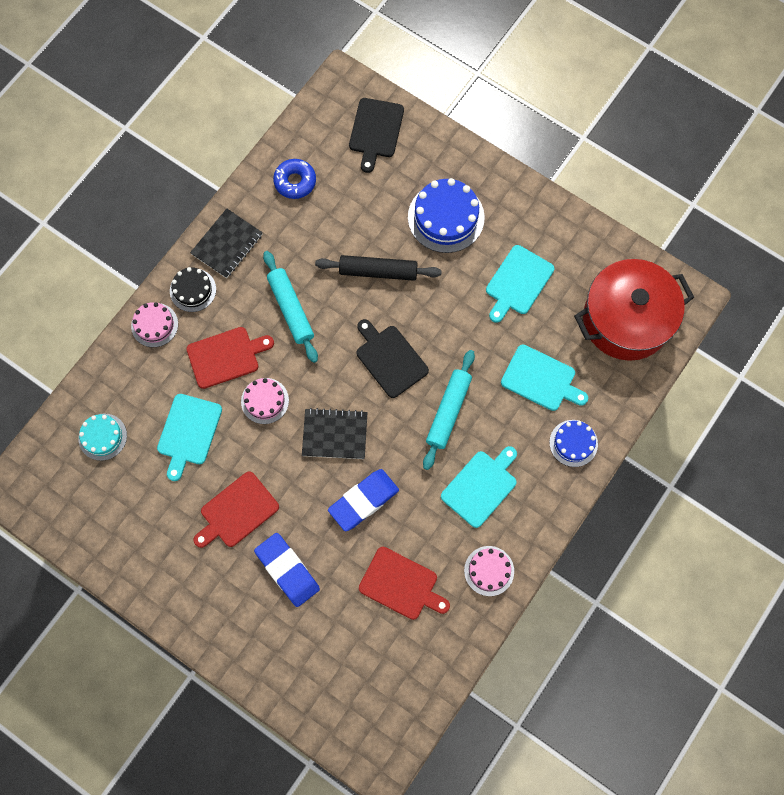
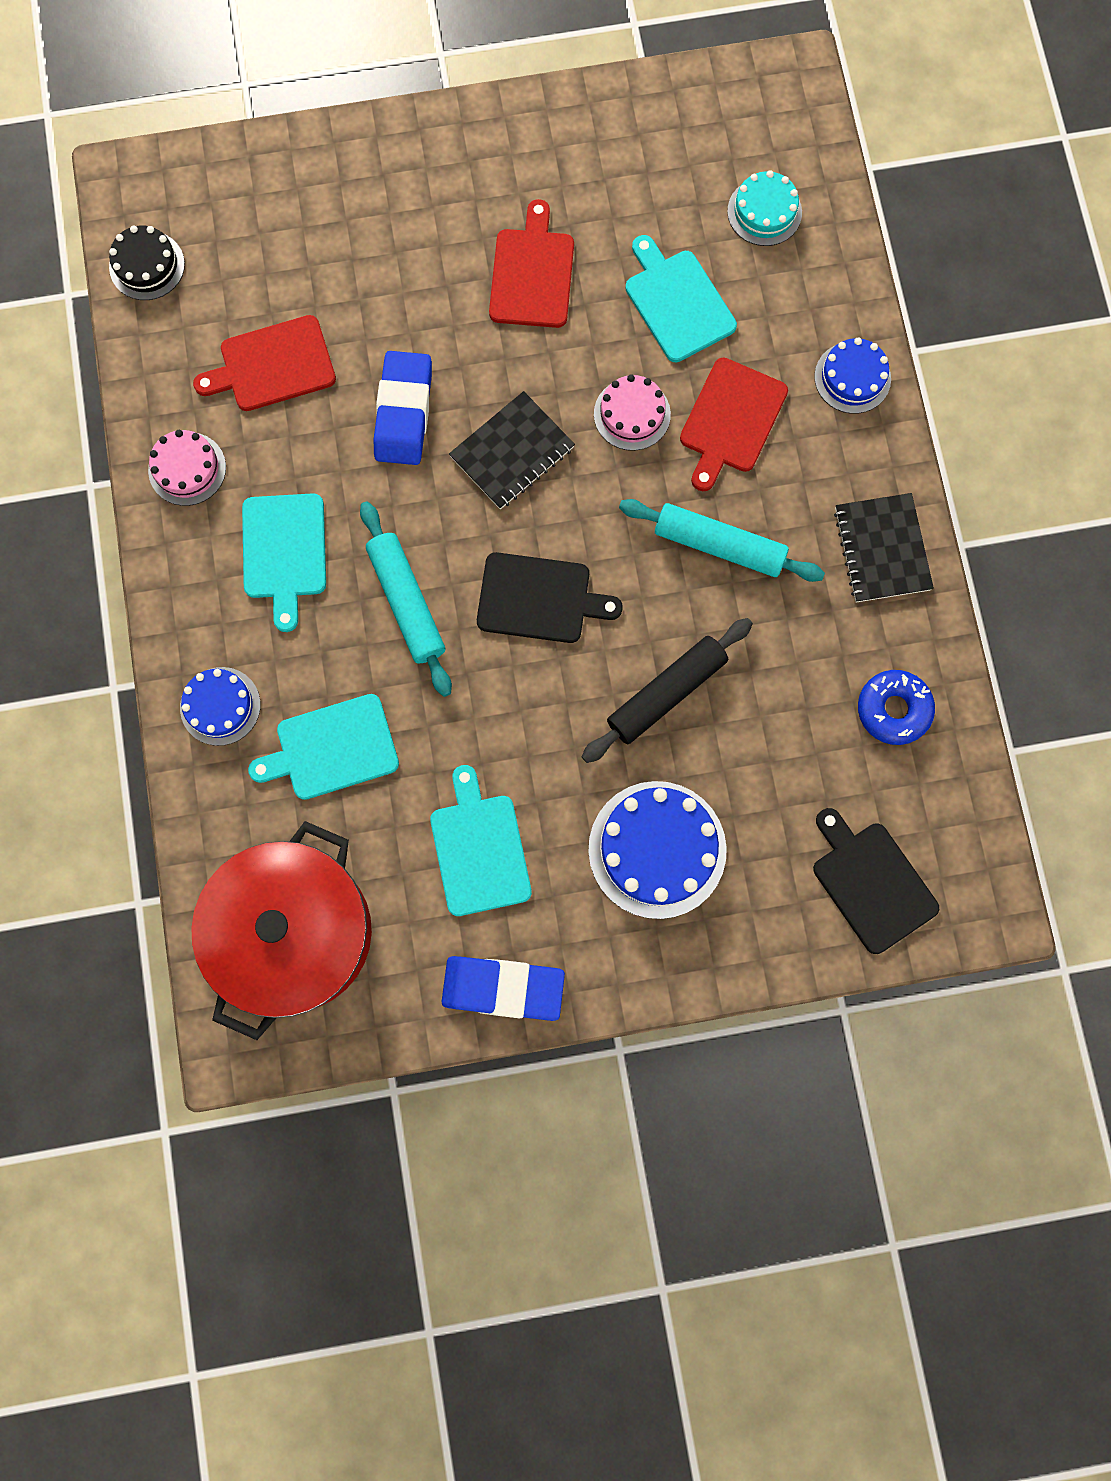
camera: 135 degrees right, 5 degrees up
pink cake [131,302,178,347] -> blue cake [814,338,891,414]
black cake [170,267,216,312] -> black cake moved to [109,225,185,300]
blue eraser [254,533,320,607] -> blue eraser moved to [442,956,565,1021]

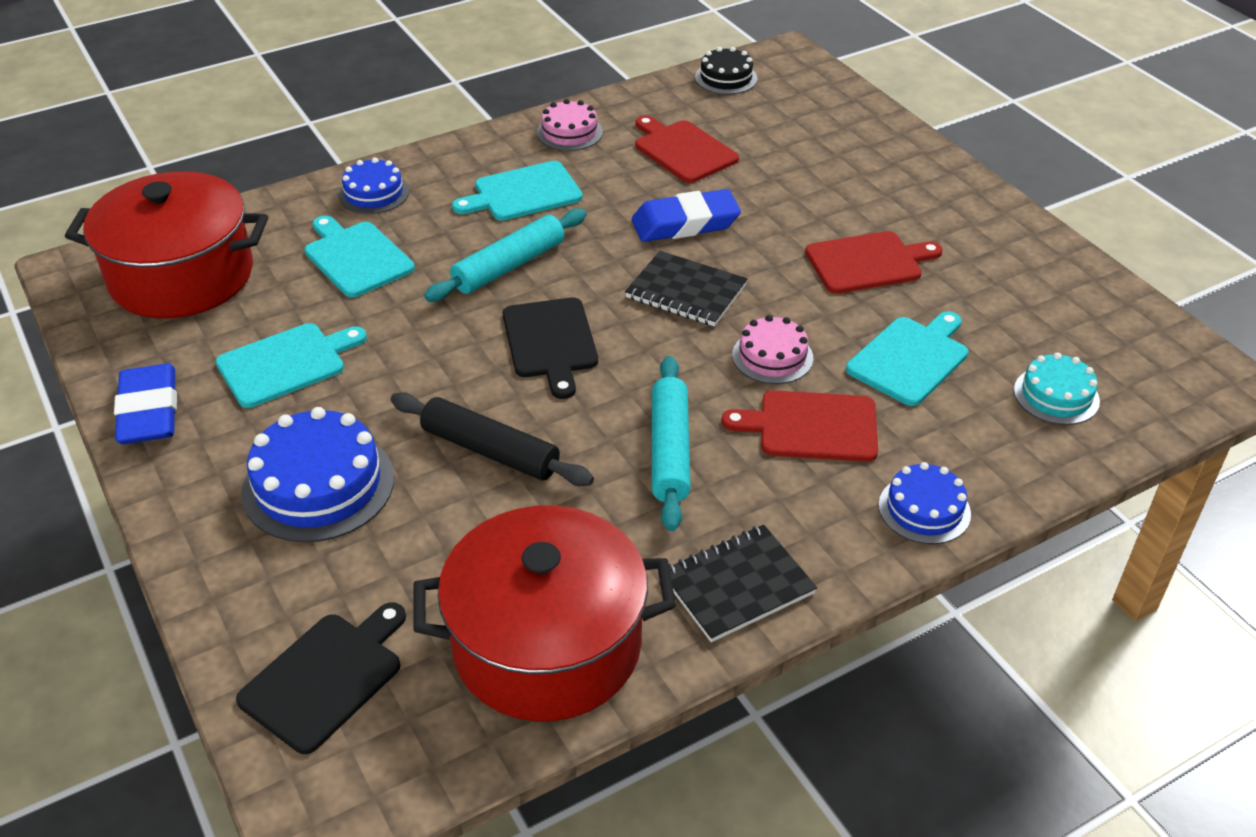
camera: 70 degrees right, 35 degrees down
blue donut [858,670,935,745] -> red pot [414,505,676,722]

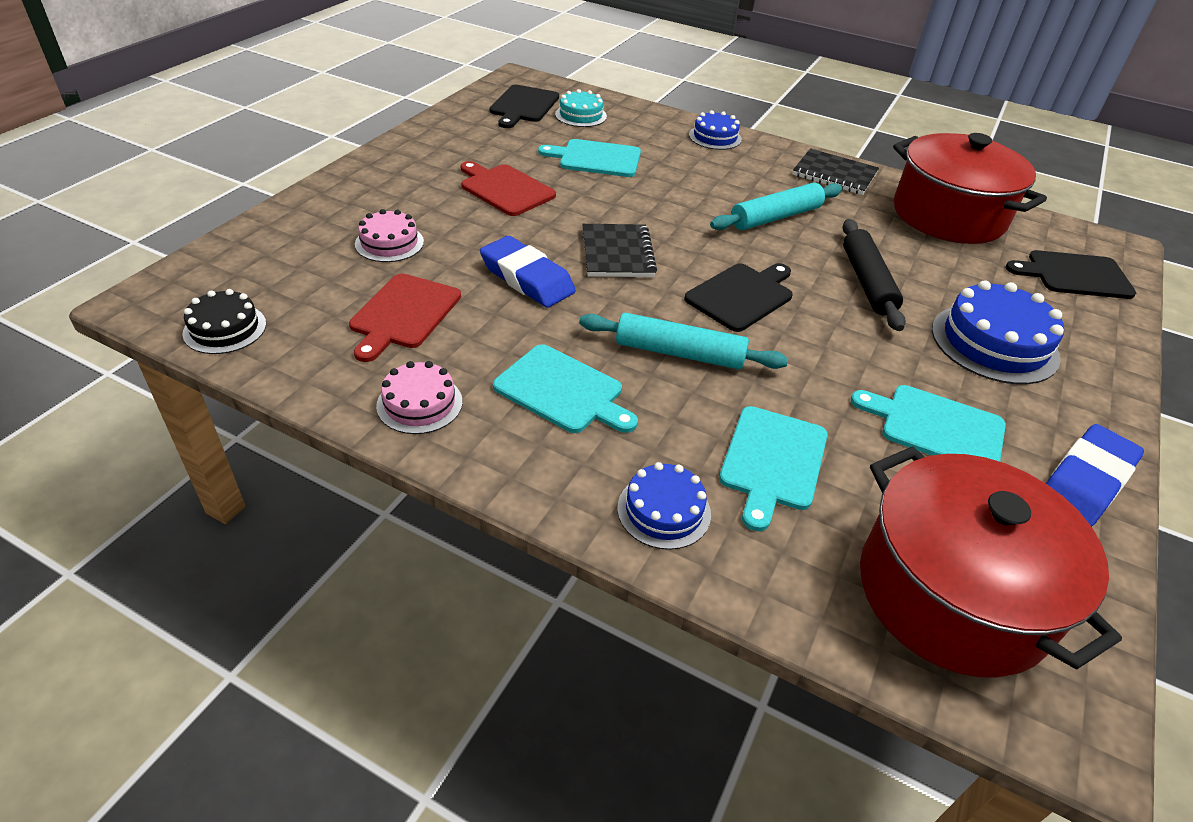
camera: 125 degrees left, 0 degrees up
red cutting board [722,390,878,462] -> none
pink cake [732,315,813,384] -> pink cake moved to [355,209,424,262]
none -> black cutting board [489,85,559,128]

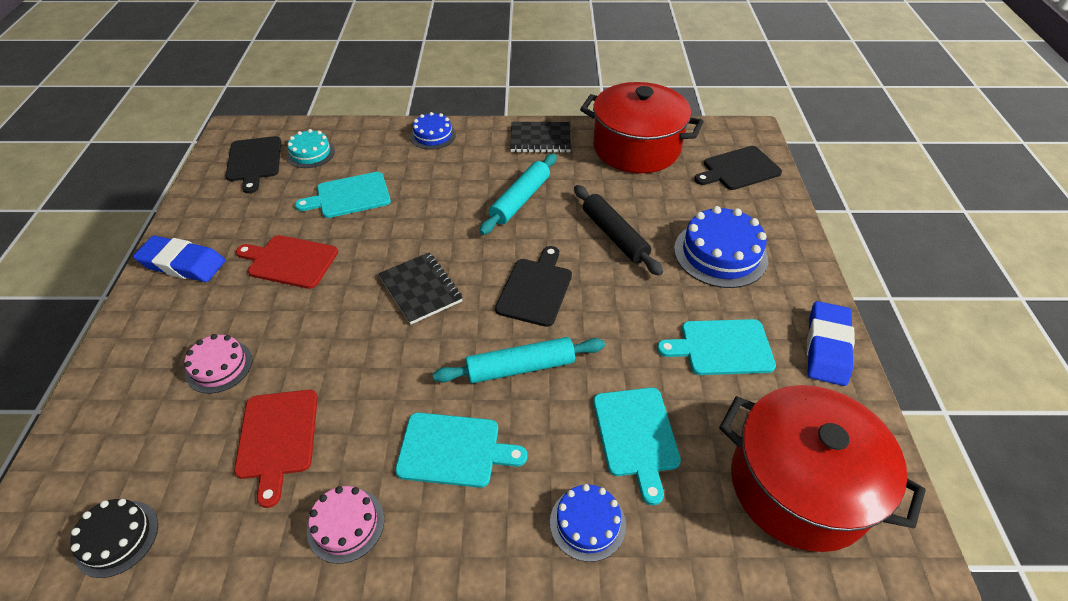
camera: 25 degrees left, 5 degrees up
blue eraser [480,236,576,308] -> blue eraser moved to [133,236,225,282]

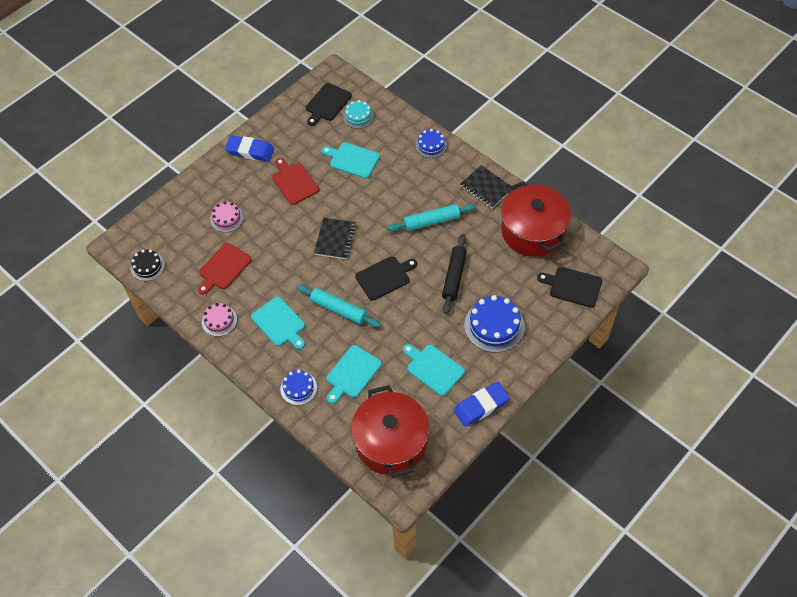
camera: 45 degrees right, 10 degrees up
blue eraser [133,236,225,282] -> blue eraser turned 45 degrees counterclockwise [225,135,274,162]

